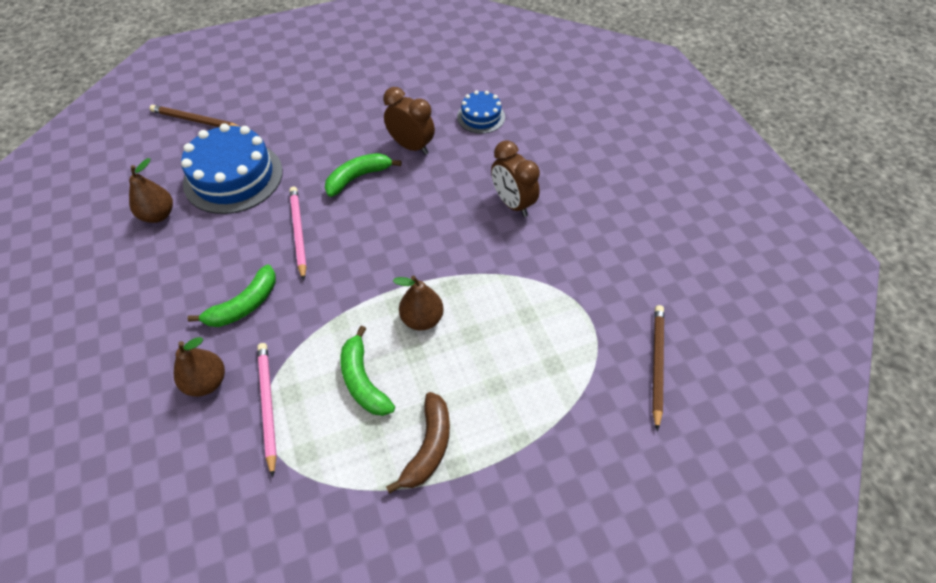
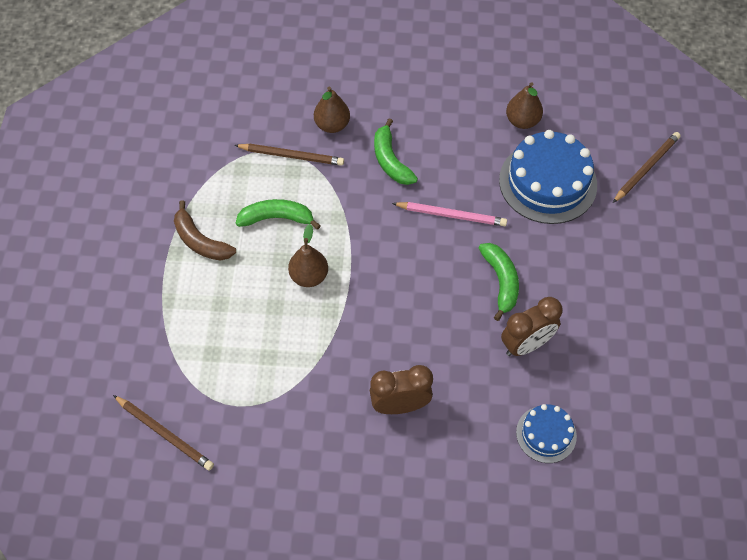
camera: 115 degrees right, 5 degrees up
pink pencil [257,343,277,478] -> brown pencil [234,144,344,166]

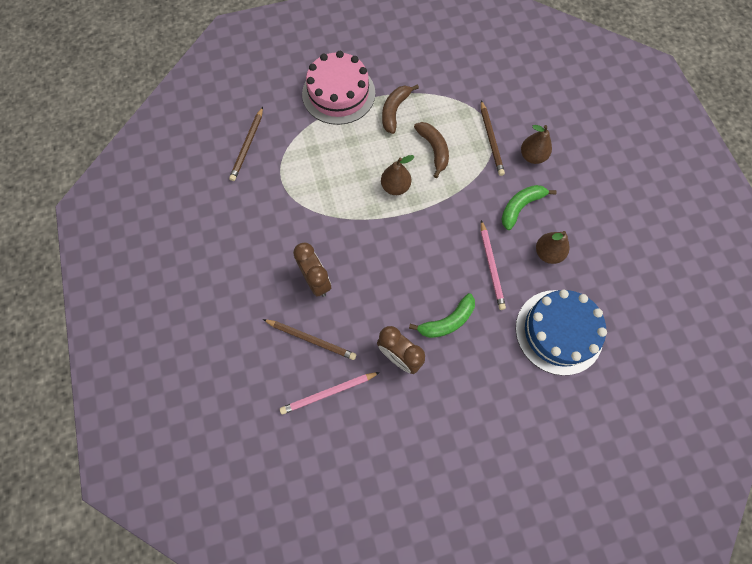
camera: 70 degrees right, 10 degrees up
green banana [236,199,321,230] -> brown banana [414,122,449,178]
brown pear [506,82,543,129] -> brown pear moved to [536,231,570,264]
blue cake [516,404,577,463] -> pink pencil [280,372,380,415]
brown pencil [613,132,681,203] -> brown pencil moved to [263,319,356,360]
none -> pink cake [302,51,375,125]

